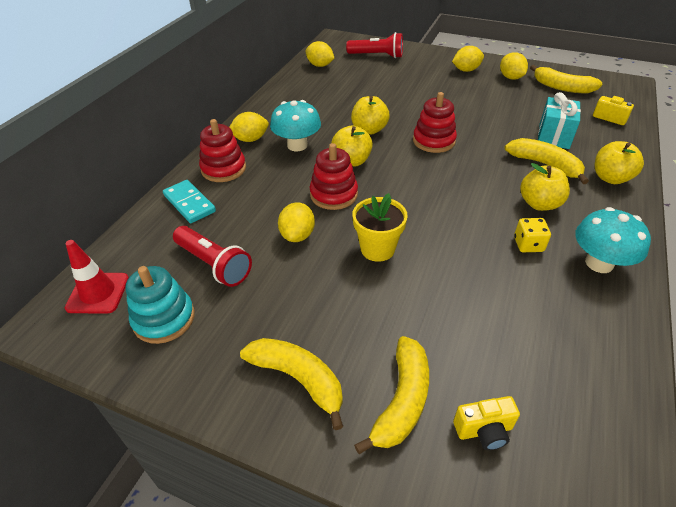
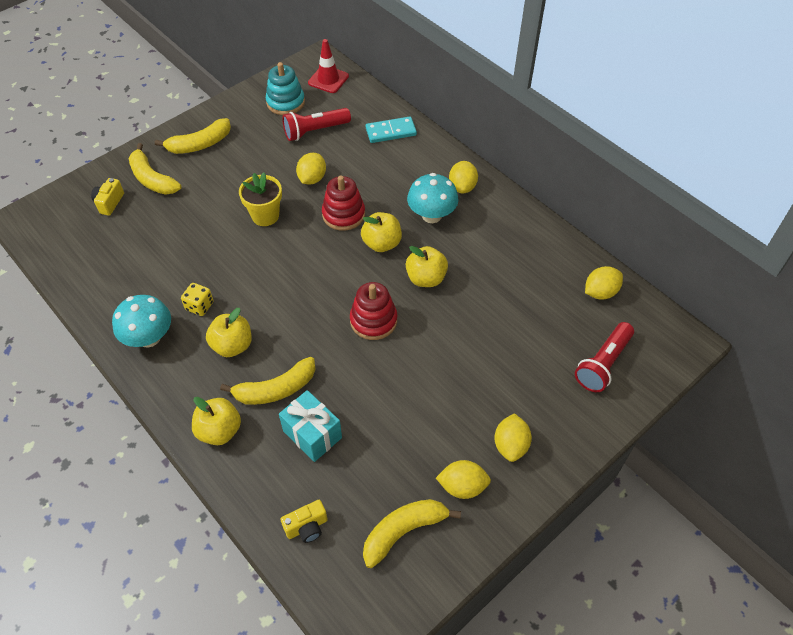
camera: 115 degrees right, 10 degrees up
red stacking toy [199,119,246,182] -> none
yellow lemon [278,202,315,242] -> yellow lemon turned 75 degrees clockwise [296,153,326,184]

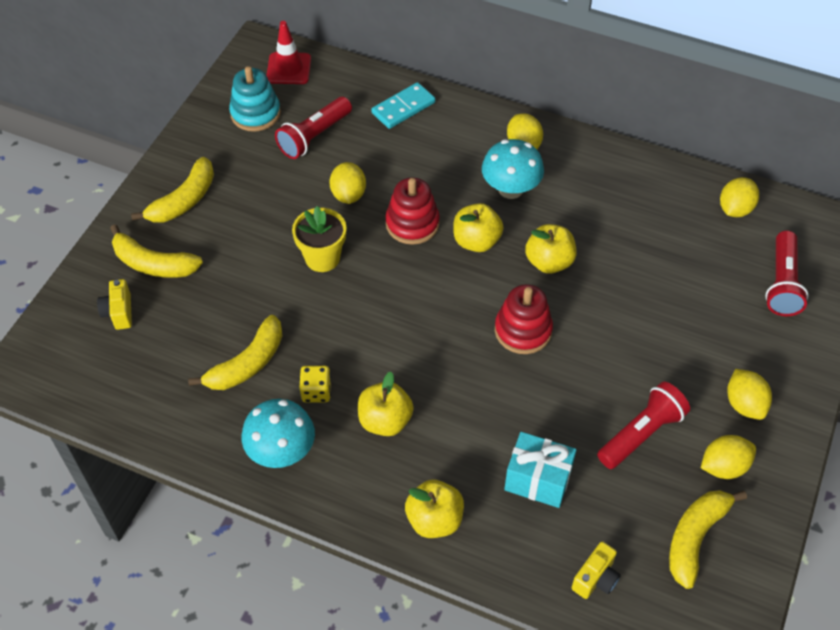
camera: 25 degrees left, 0 degrees up
yellow banana [220,357,316,405] -> yellow banana moved to [188,315,282,390]
none -> red flashlight [597,382,690,469]

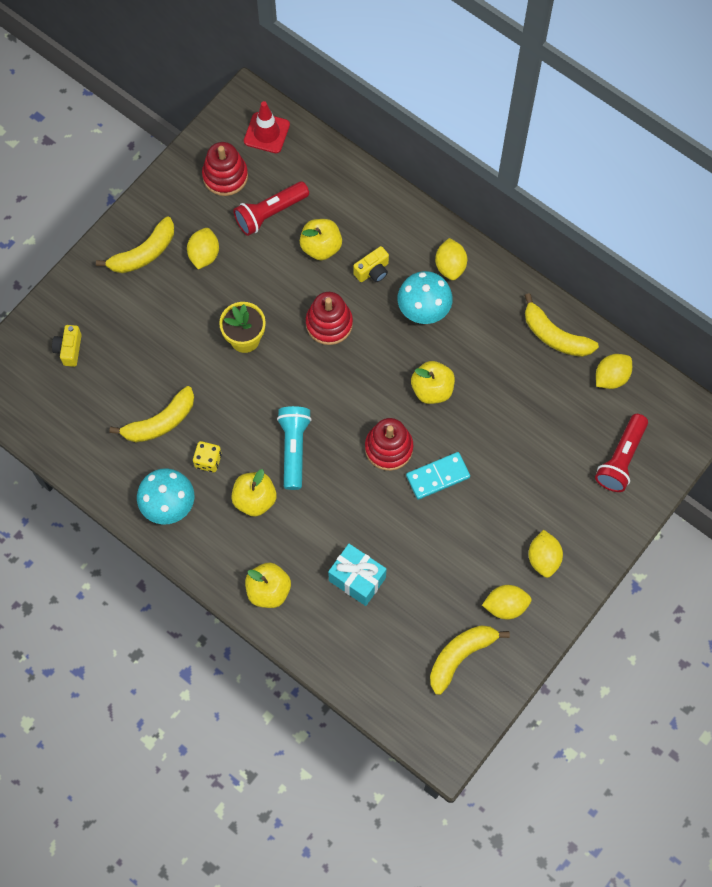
camera: 15 degrees right, 15 degrees up
yellow banana [110,224,203,278] -> yellow banana moved to [524,293,599,357]
turquoise stacking toy [229,66,281,132] -> red stacking toy [202,142,248,196]
yellow lemon [329,162,366,204] -> yellow lemon moved to [187,228,219,269]
turquoise domino [371,82,435,129] -> turquoise domino moved to [406,452,470,500]
yellow apple [453,203,504,252] -> yellow apple moved to [300,219,342,260]
yellow camera [571,541,621,599] -> yellow camera moved to [353,246,389,282]
red flashlight [597,382,690,469] -> none
none -> turquoise flashlight [277,406,312,490]

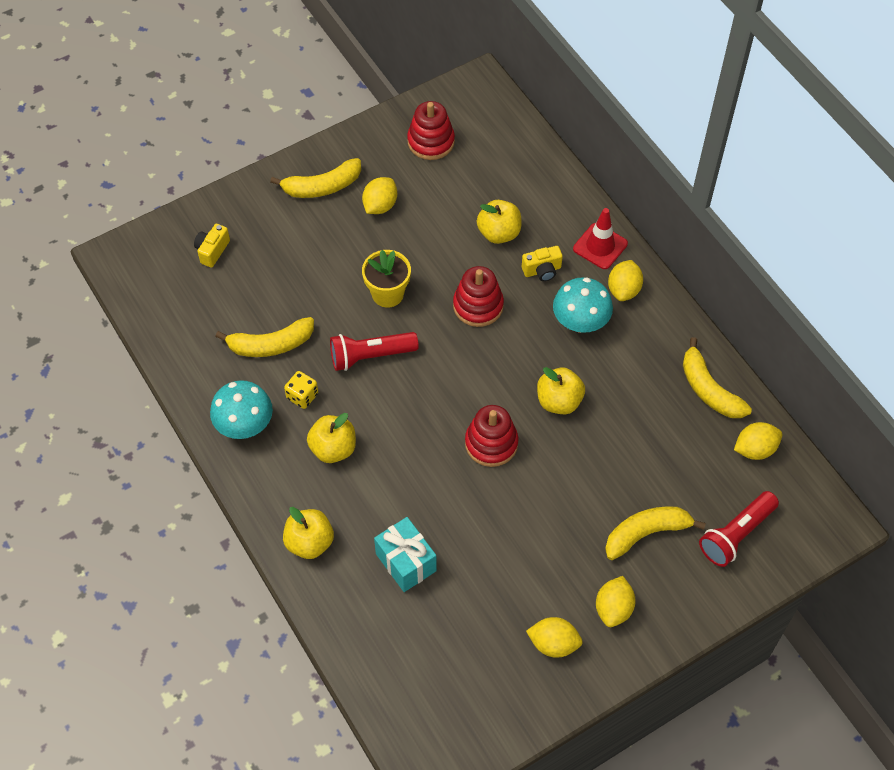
camera: 20 degrees right, 10 degrees down
red flashlight [233,181,309,236] -> red flashlight moved to [330,332,419,371]
red traffic cone [244,101,290,153] -> red traffic cone moved to [573,208,628,269]
turquoise flashlight [277,406,312,490] -> none
turquoise domino [406,452,470,500] -> none
yellow banana [430,625,510,695] -> yellow banana moved to [605,506,706,560]

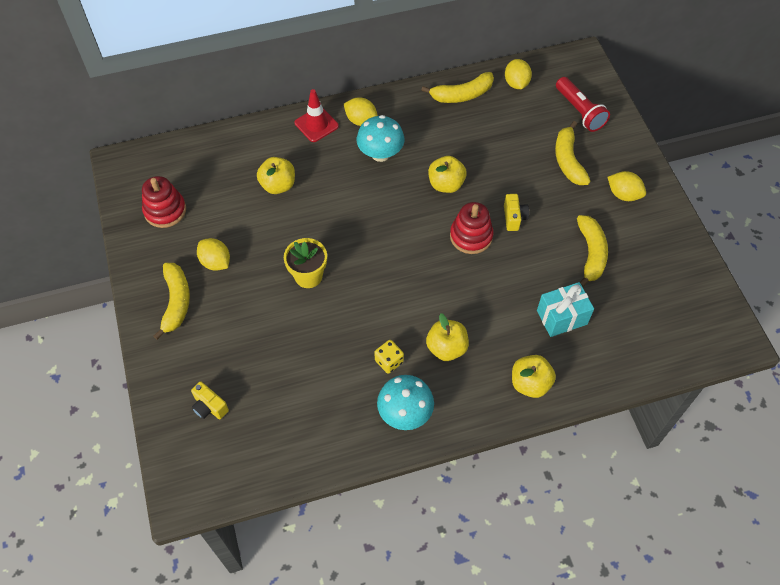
camera: 75 degrees left, 0 degrees up
yellow banana [216,317,314,357] -> yellow banana moved to [577,215,608,287]
red flashlight [330,332,419,371] -> none
red stacking toy [453,266,504,327] -> none
yellow camera [522,246,563,281] -> yellow camera moved to [504,194,529,231]
yellow lemon [526,617,583,658] -> none

